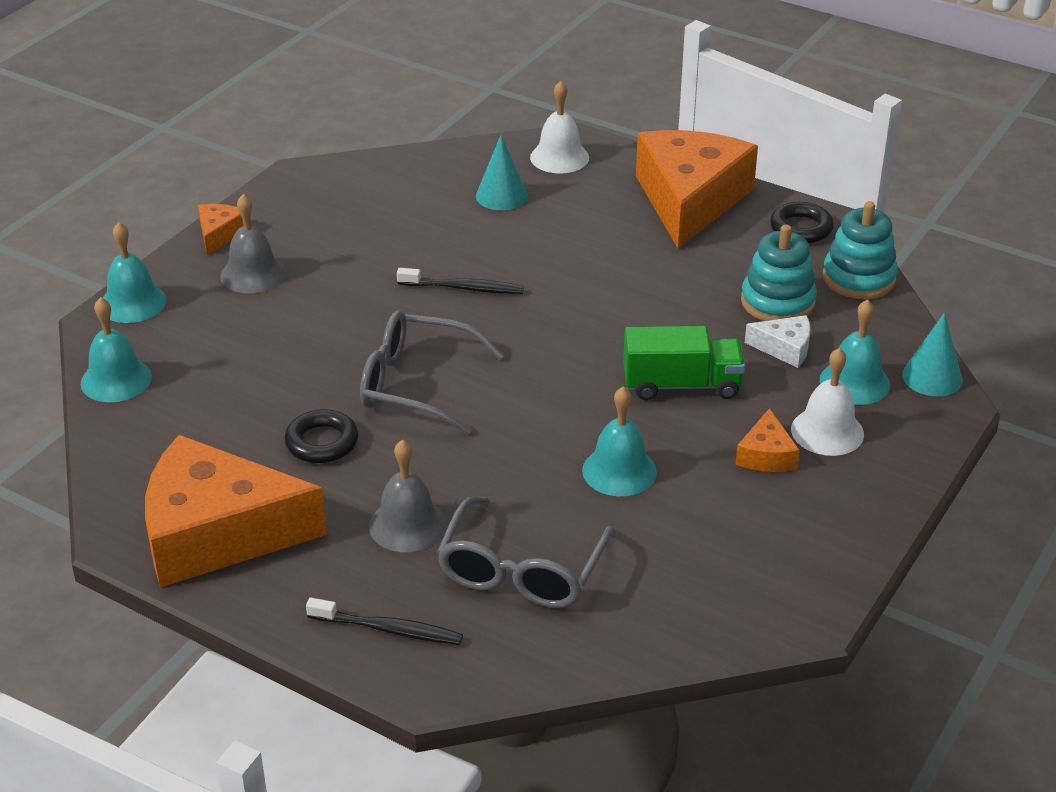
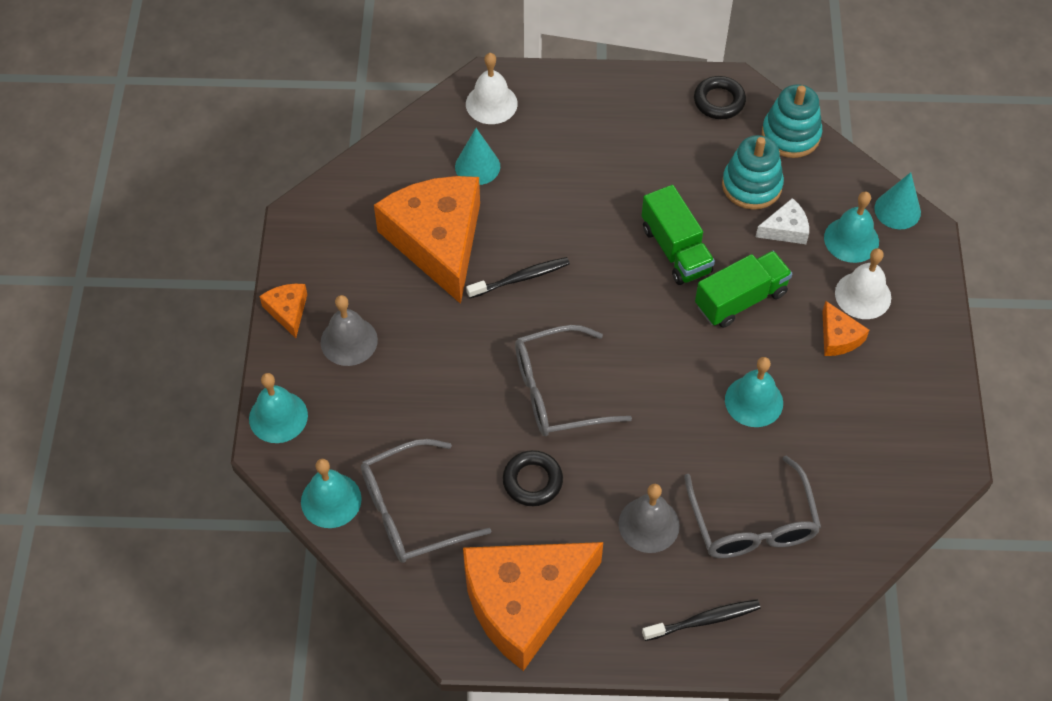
camera: 30 degrees left, 20 degrees up
orange cheese [636,130,758,249] -> orange cheese moved to [374,176,480,304]
none -> grey glasses [361,439,492,563]
none -> green truck [641,185,715,285]

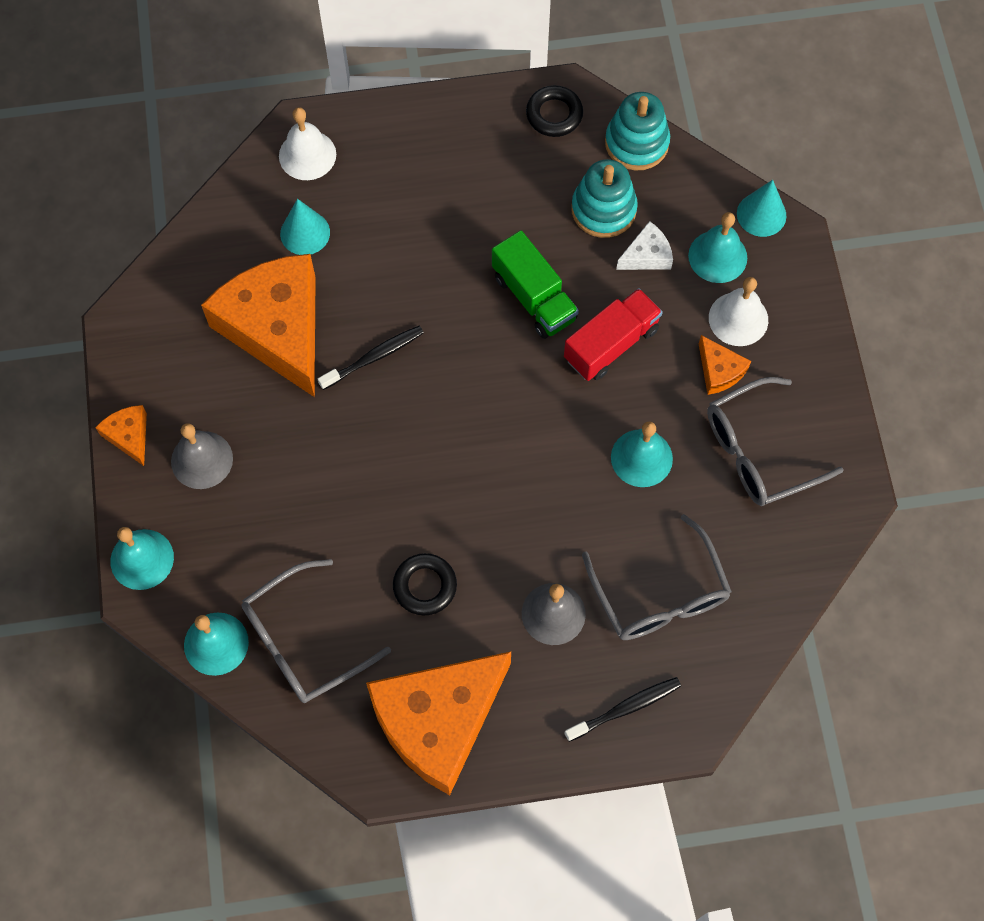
camera: 10 degrees left, 10 degrees up
grey glasses [515,325,632,436] -> grey glasses moved to [707,377,844,506]
green truck [695,251,792,328] -> red truck [564,288,663,381]

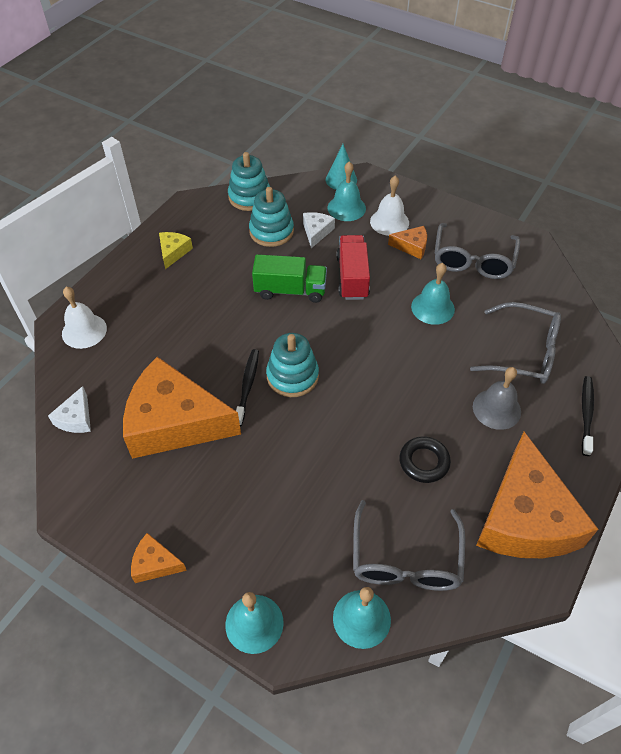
camera: 50 degrees left, 15 degrees down
grey bell [171,423,233,489] -> none
turquoise cone [280,199,330,255] -> none
black ring [526,85,583,137] -> none
none -> white cheese [48,386,91,433]
none -> yellow cheese [159,232,193,269]
none -> turquoise stacking toy [266,333,319,397]

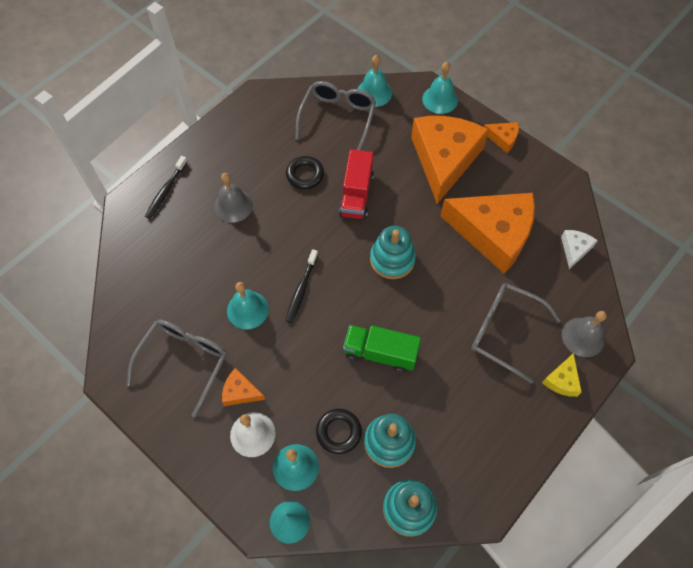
camera: 170 degrees left, 10 degrees up
white bell [62,287,107,349] -> grey bell [562,311,607,357]
yellow cheese [159,232,193,269] -> yellow cheese moved to [542,353,582,397]
black toothbrush [236,349,259,426] -> black toothbrush moved to [286,249,318,323]
white cheese [303,212,335,248] -> black ring [316,409,362,454]
red truck [336,235,370,300] -> red truck moved to [339,149,374,220]
grey glasses [470,302,561,384] -> grey glasses moved to [471,283,561,384]
orange cheese [476,431,598,558] -> orange cheese moved to [411,116,489,204]

